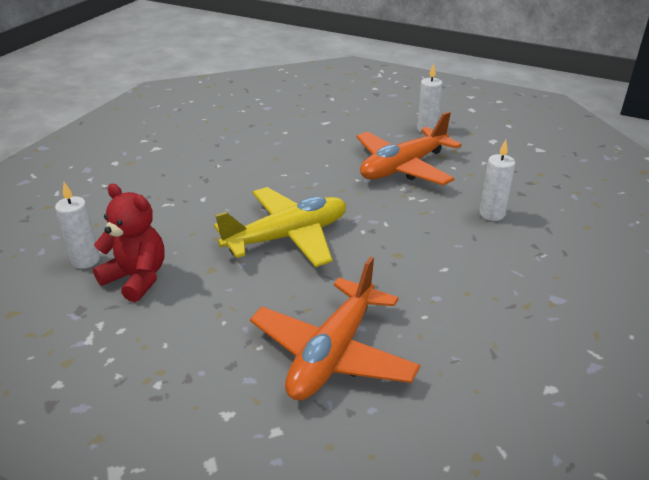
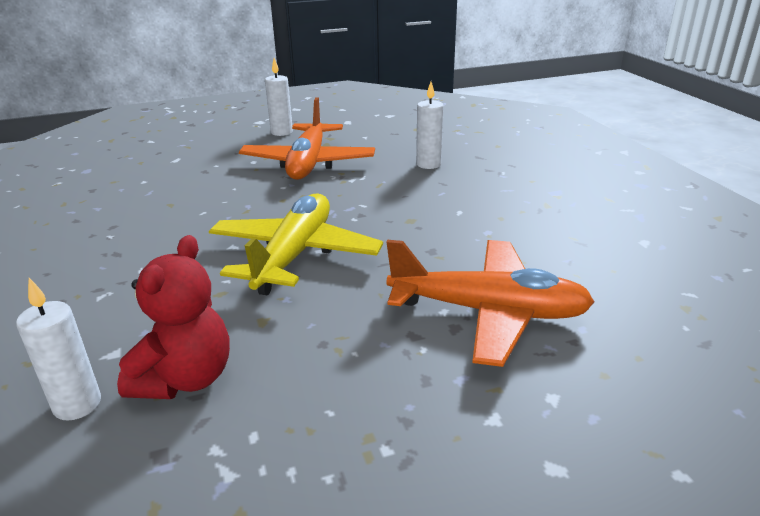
camera: 45 degrees left, 5 degrees down
red teddy bear [93,184,165,302] -> red teddy bear turned 120 degrees clockwise [117,235,230,399]
orange plane [250,256,420,400] -> orange plane turned 60 degrees counterclockwise [386,240,594,367]

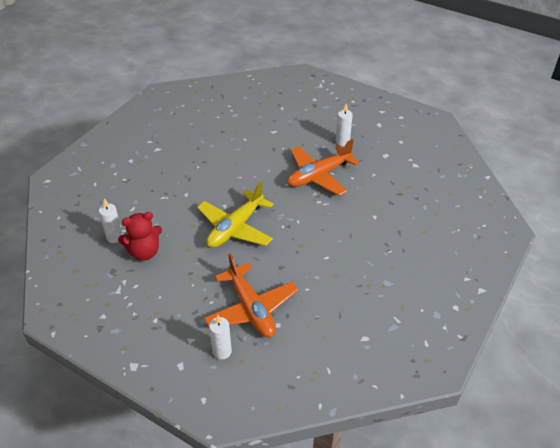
camera: 50 degrees right, 15 degrees up
yellow plane [209,193,383,295] -> yellow plane turned 150 degrees clockwise [197,182,274,248]
white candle [416,82,444,169] -> white candle moved to [209,315,232,360]

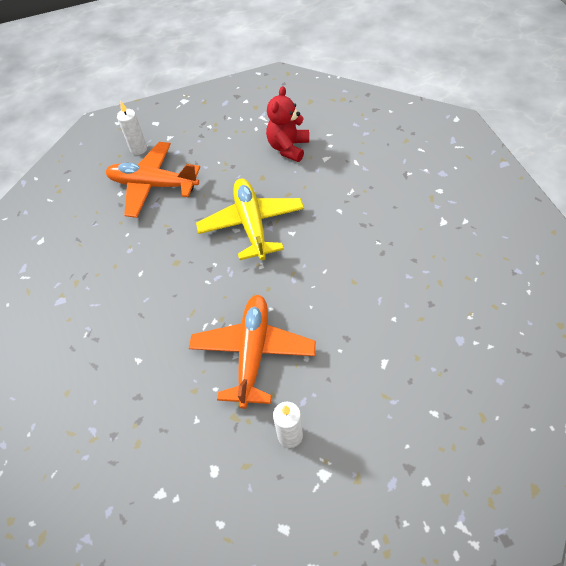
camera: 135 degrees right, 10 degrees up
white candle [99,199,123,243] -> none

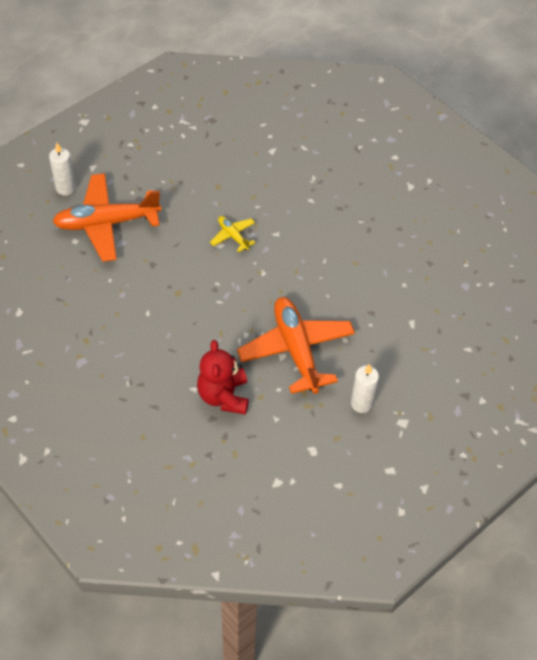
camera: 30 degrees left, 0 degrees up
yellow plane [196,178,304,260] -> yellow plane [210,216,256,252], size x0.46
red teddy bear [266,86,309,162] -> red teddy bear moved to [197,340,249,415]

